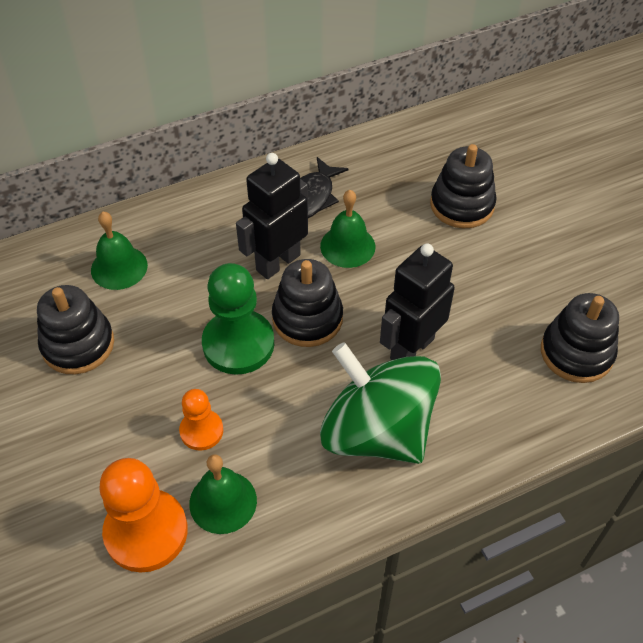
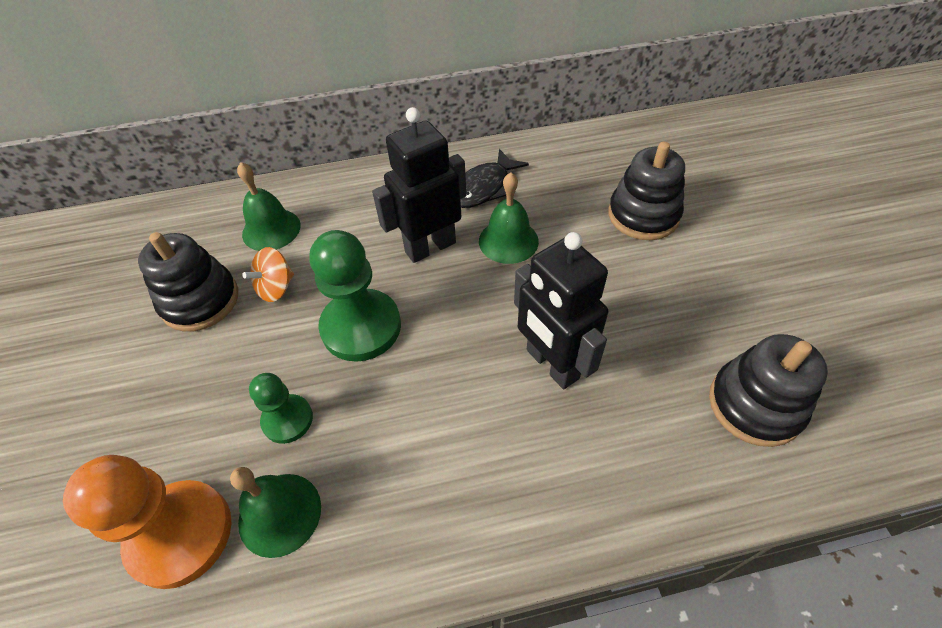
camera: 15 degrees right, 0 degrees up
orange pawn [179,389,223,451] -> green pawn [249,373,313,444]
black stacking toy [272,259,343,347] -> none
green spinning top [320,342,441,464] -> none
black robot [380,243,455,360] -> black robot turned 90 degrees counterclockwise [514,232,608,389]
none -> orange spinning top [242,247,294,302]

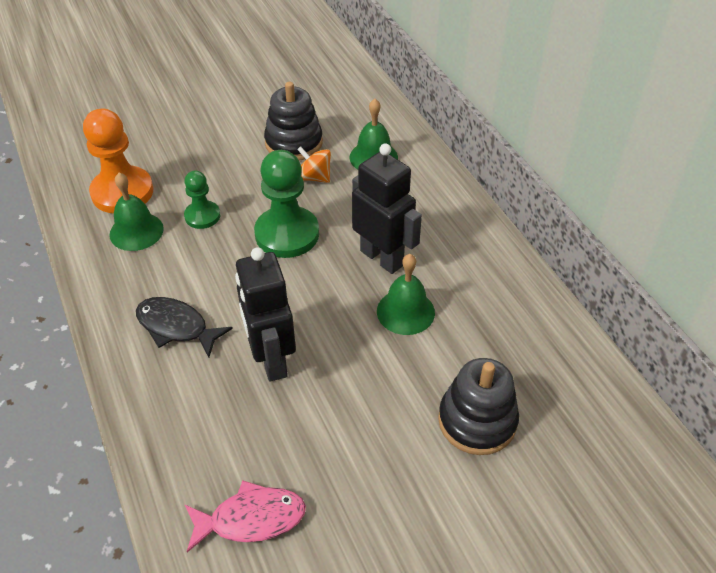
camera: 75 degrees right, 5 degrees down
black fish [460,149,529,208] -> black fish moved to [136,297,233,358]
black robot [514,232,608,389] -> black robot turned 60 degrees counterclockwise [235,247,296,382]
black stacking toy [709,334,828,447] -> pink fish [184,480,306,552]

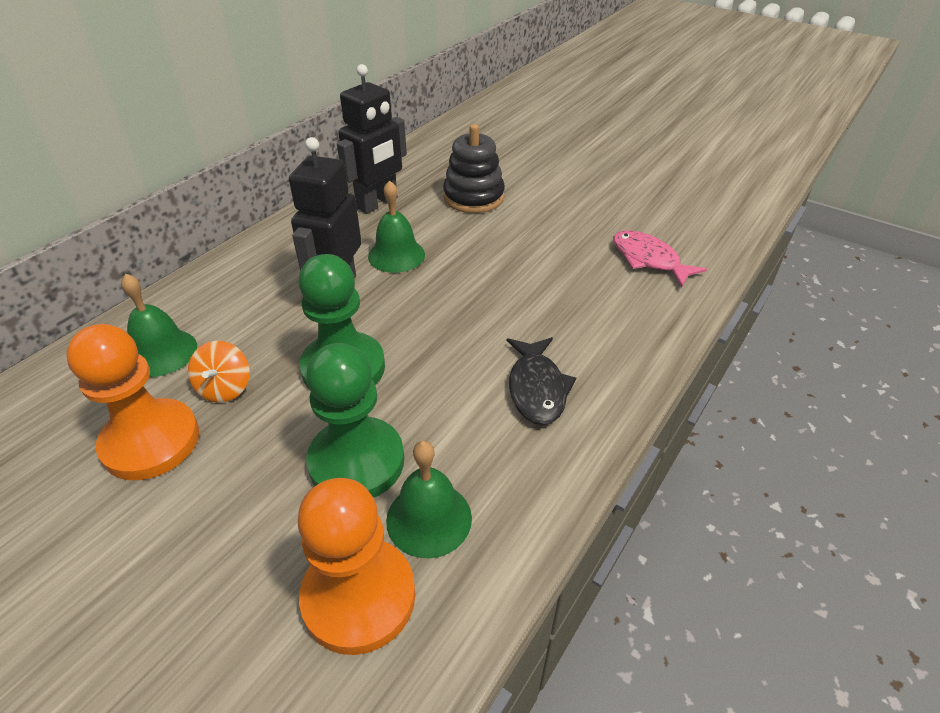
camera: 120 degrees left, 5 degrees down
green pawn [184,170,220,229] -> green pawn [306,343,404,498], size x1.77
black robot [235,247,296,382] -> black robot moved to [337,64,407,214]
black stacking toy [264,82,323,161] -> orange pawn [66,324,199,480]

